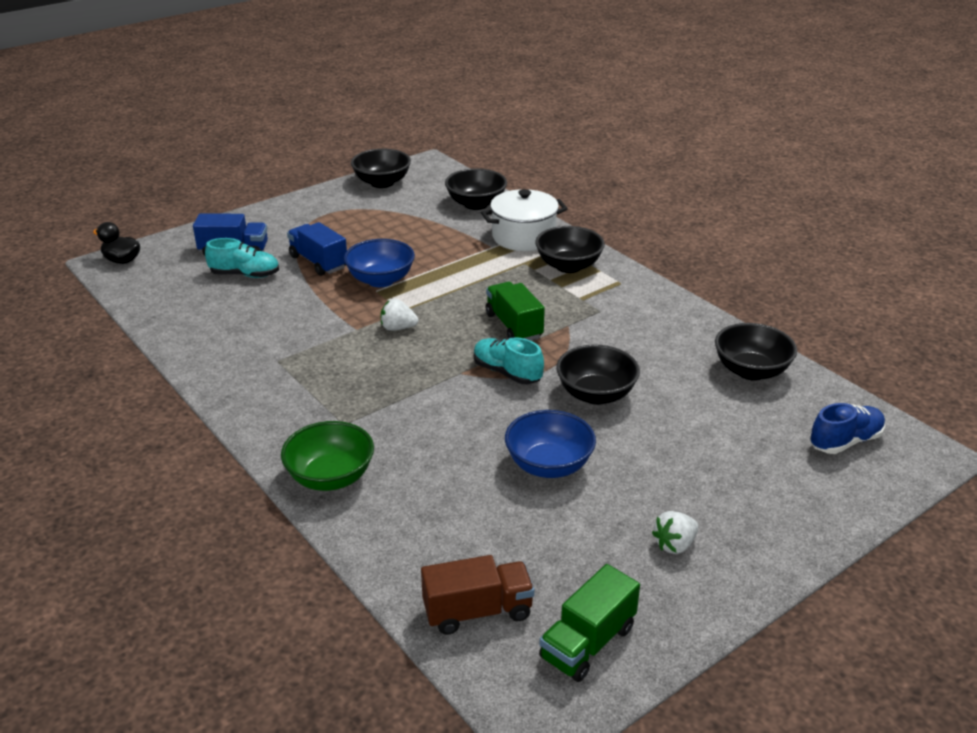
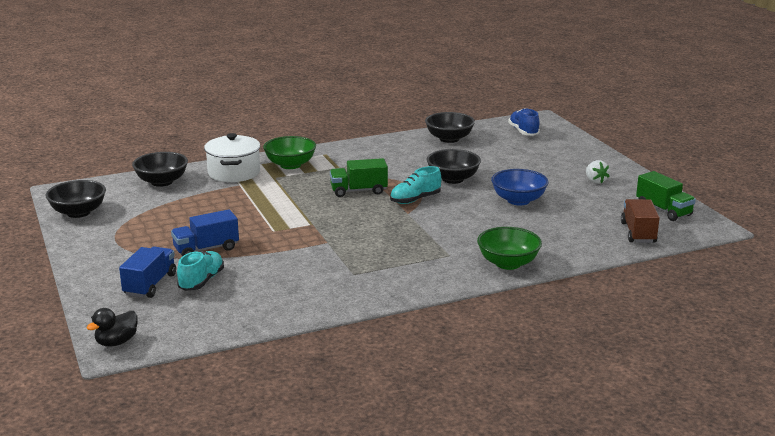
camera: 75 degrees left, 10 degrees down
blue bowl [344,239,415,287] -> none
white strawberry [381,299,419,331] -> none
black bowl [535,226,605,273] -> green bowl [263,136,316,169]

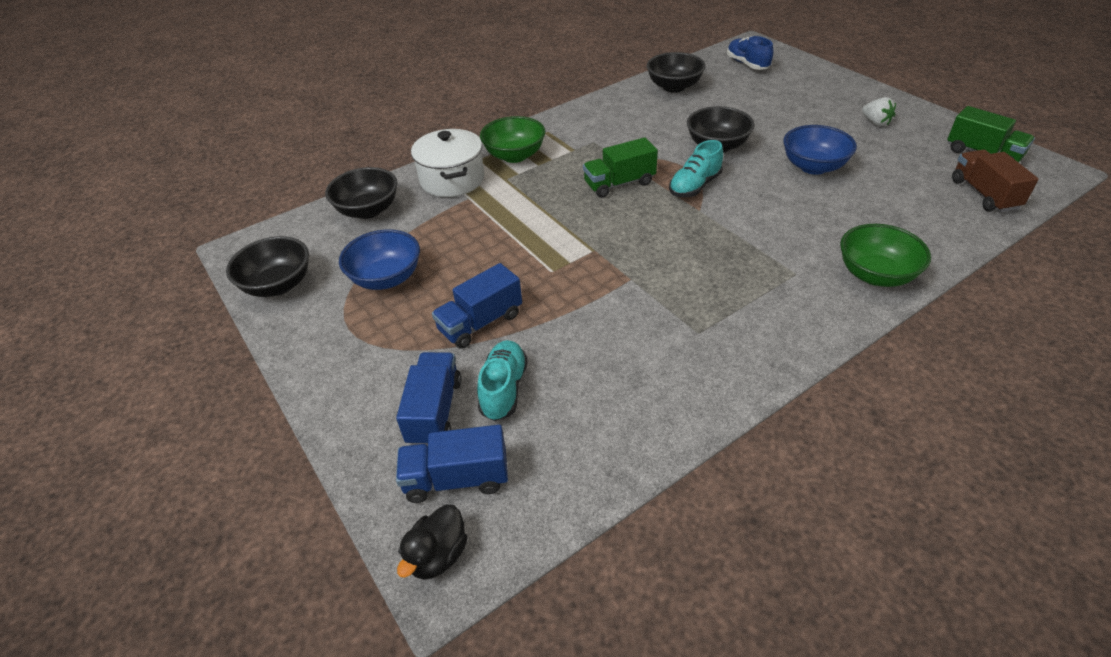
camera: 10 degrees left, 20 degrees up
none -> blue bowl [339,229,420,290]
none -> blue truck [396,425,508,503]

